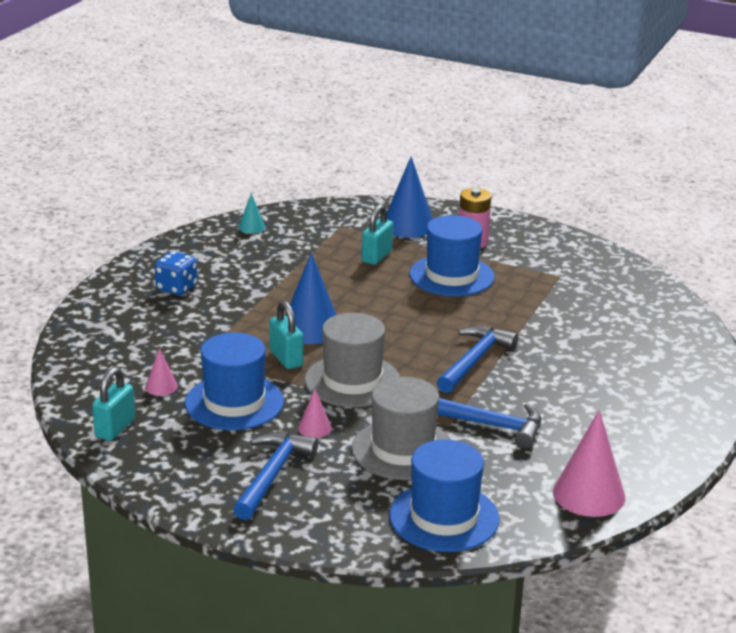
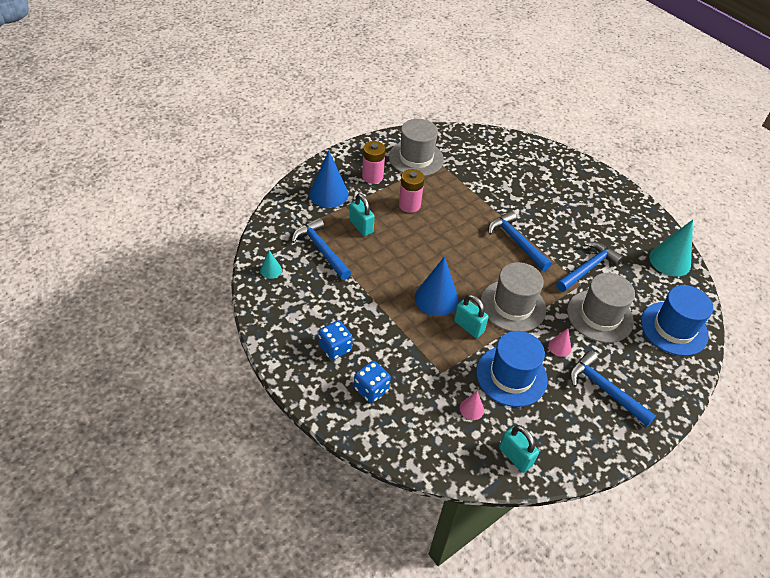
camera: 65 degrees left, 20 degrees up
turquoise padlock [269,301,303,369] -> turquoise padlock turned 45 degrees clockwise [454,294,489,338]
blue hat [410,215,495,296] -> pink battery [399,169,424,213]
pink cone [553,410,625,517] -> turquoise cone [649,220,693,277]
none -> blue hammer [292,218,351,280]
none -> blue dice [354,361,391,403]
none -> grey hat [389,119,444,176]

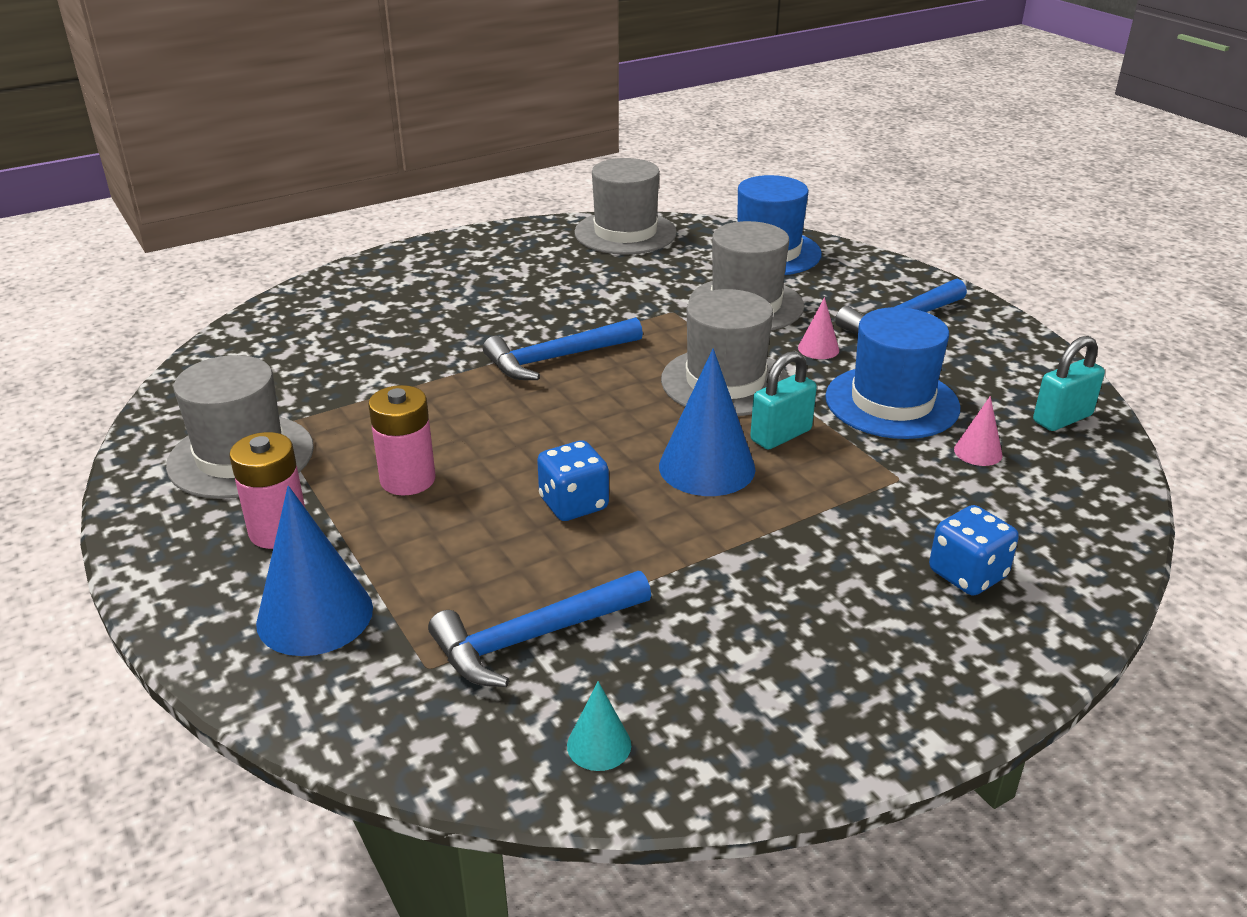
camera: 80 degrees left, 15 degrees down
blue dice [318,320,353,360] -> blue dice moved to [537,440,609,521]
turquoise padlock [350,194,375,236] -> none
blue hammer [556,242,623,292] -> none
turquoise cone [649,220,693,277] -> grey hat [574,158,677,255]

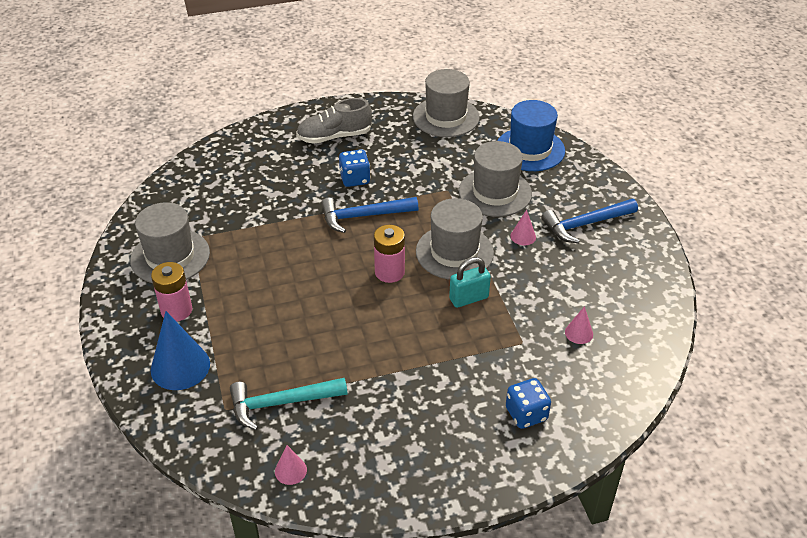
camera: 15 degrees right, 10 degrees up
pink battery [368,385,435,496] -> pink battery moved to [374,225,405,283]
blue hammer [428,571,651,687] -> turquoise hammer [230,378,347,430]
blue dice [537,440,609,521] -> blue dice moved to [339,150,371,187]
turquoise cone [567,681,631,771] -> pink cone [275,445,307,485]
blue cone [659,349,756,496] -> none
blue hat [825,307,961,439] -> none
turquoise padlock [1033,336,1105,431] -> none
none -> grey shoe [296,98,372,144]

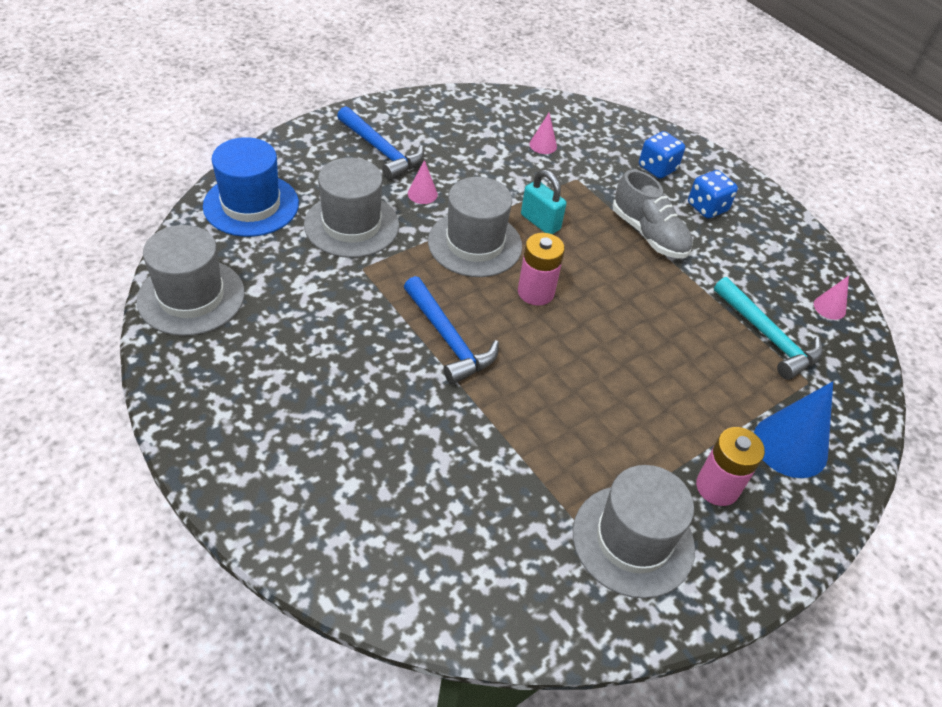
camera: 115 degrees left, 5 degrees up
grey shoe [296,98,372,144] -> grey shoe moved to [612,170,693,258]
blue dice [339,150,371,187] -> blue dice moved to [688,170,738,219]

